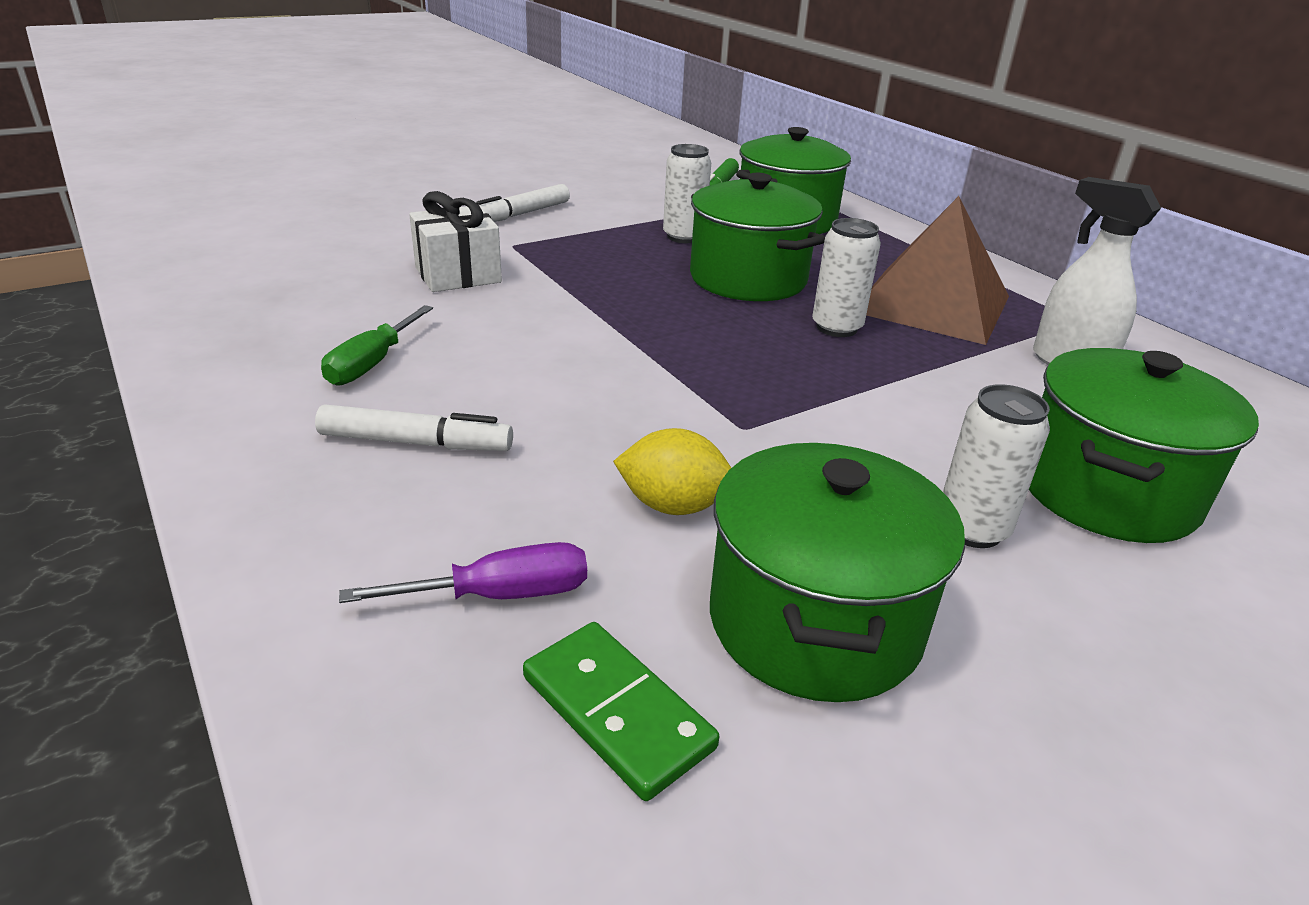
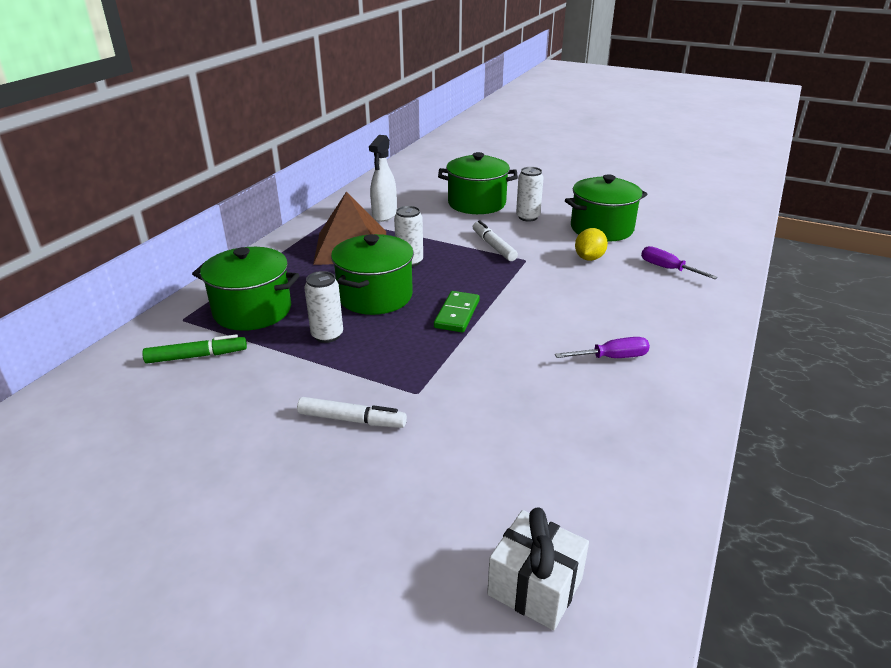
camera: 120 degrees left, 0 degrees up
white marker [315,404,513,451] -> white marker moved to [473,220,518,261]
green screwdriver [321,305,433,386] -> purple screwdriver [555,337,650,358]
white gift [409,191,502,292] -> white gift moved to [487,508,589,630]
green domino [523,622,720,801] -> green domino moved to [434,291,480,332]
yellow lemon [613,428,731,515] -> yellow lemon turned 45 degrees clockwise [575,228,608,261]

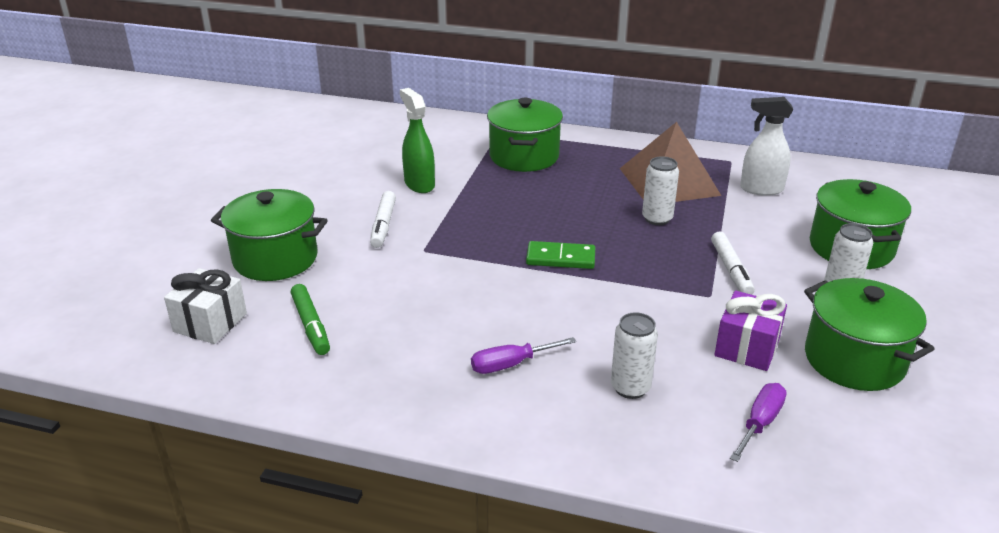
camera: 80 degrees right, 0 degrees up
green marker [142,334,247,363] -> green marker moved to [291,284,330,355]
white can [304,271,343,343] -> white can moved to [611,312,658,399]
green pot [331,234,414,315] -> green pot moved to [211,189,328,281]
white marker [473,220,518,261] -> white marker turned 120 degrees clockwise [711,231,755,295]
purple screwdriver [555,337,650,358] -> purple screwdriver turned 90 degrees clockwise [471,337,576,374]
yellow lemon [575,228,608,261] -> purple gift [714,291,787,371]
none -> green spray bottle [400,88,435,193]

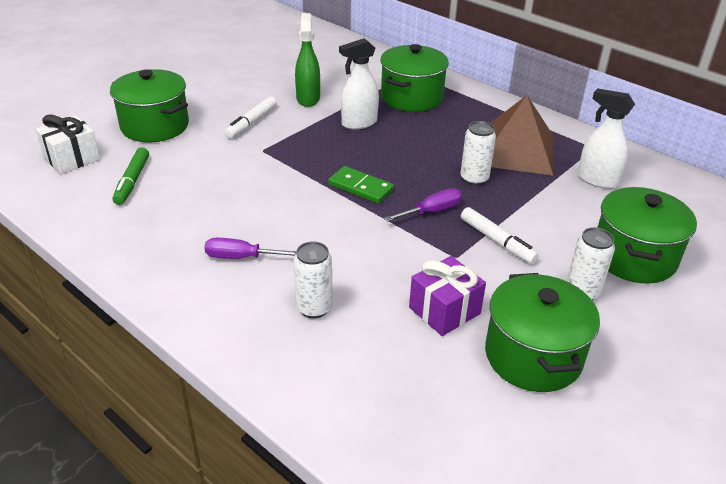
camera: 25 degrees right, 5 degrees up
white marker [711,231,755,295] -> white marker turned 60 degrees counterclockwise [461,207,539,264]
purple screwdriver [730,383,787,462] -> purple screwdriver moved to [384,188,462,222]
none -> white spray bottle [339,38,379,129]

